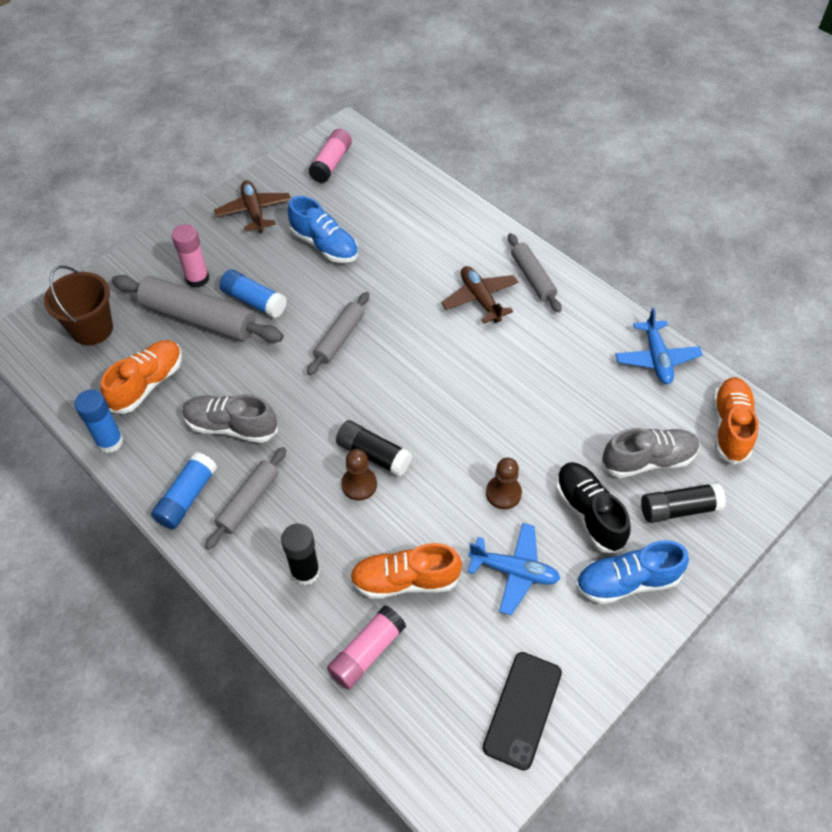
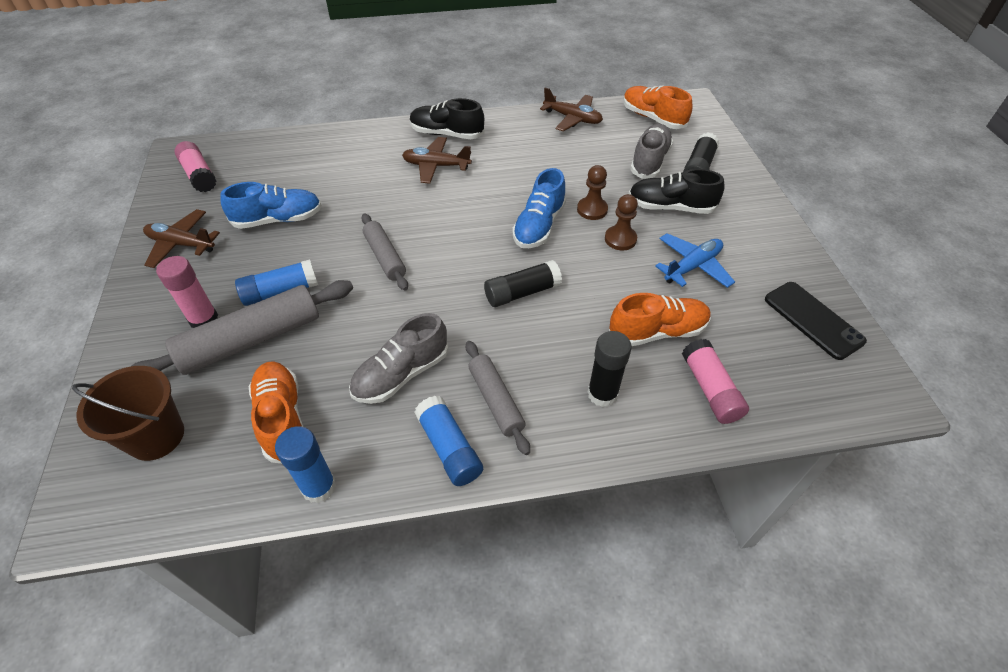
camera: 55 degrees left, 5 degrees down
brown pawn [341,449,377,501] -> brown pawn moved to [577,165,608,220]
orange shoe [350,543,462,599] -> orange shoe turned 135 degrees counterclockwise [609,293,711,346]
grey rolling pin [508,233,562,312] -> black shoe [410,98,485,139]
blue shoe [576,540,689,604] -> blue shoe moved to [512,168,566,248]
blue plane [615,308,703,384] -> brown plane [540,88,603,132]

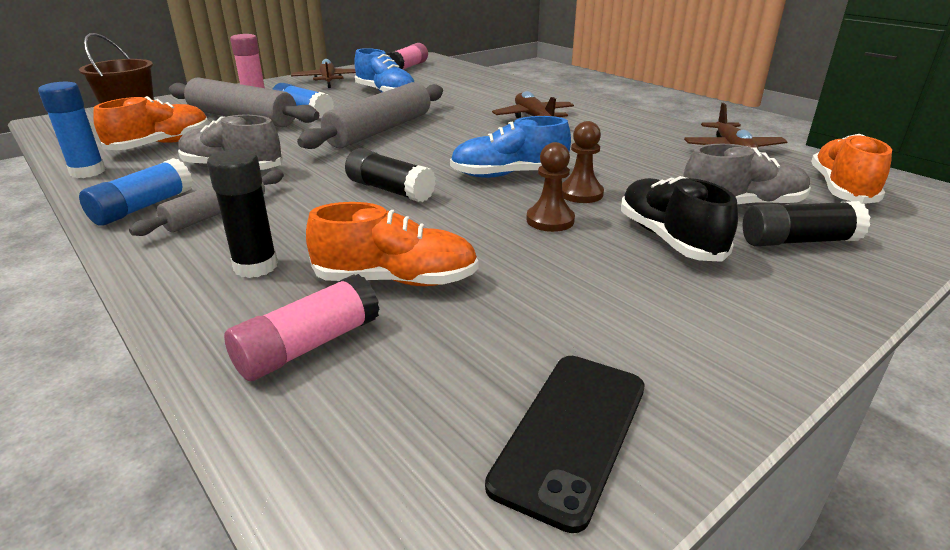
camera: 60 degrees right, 20 degrees down
grey rolling pin [361,213,408,291] -> grey rolling pin [297,82,443,149], size x1.69
black shoe [410,98,485,139] -> none
orange shoe [609,293,711,346] -> orange shoe turned 45 degrees counterclockwise [306,202,478,286]
blue plane [655,233,735,288] -> none

